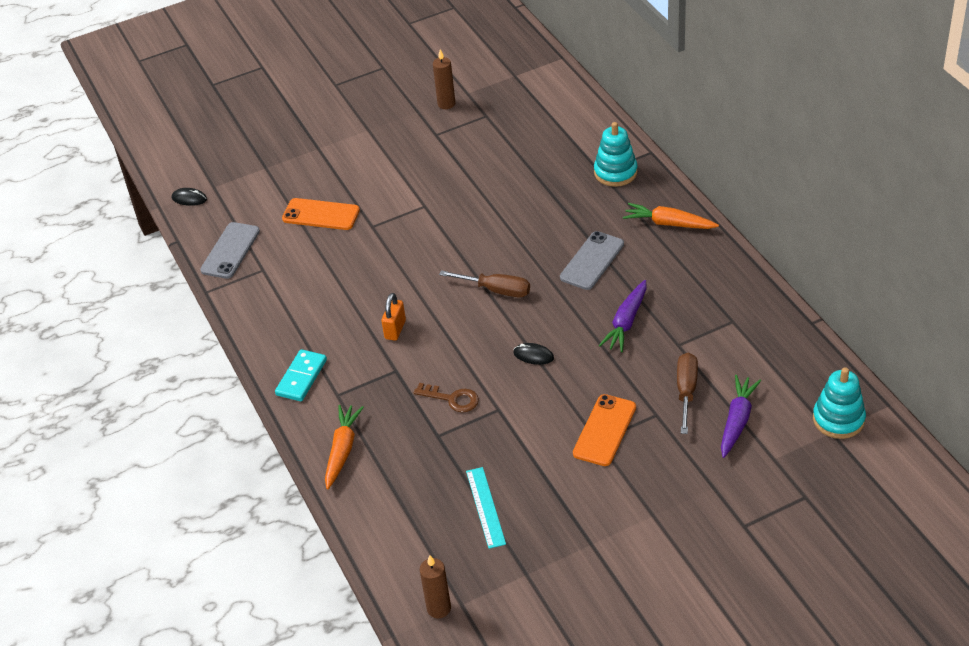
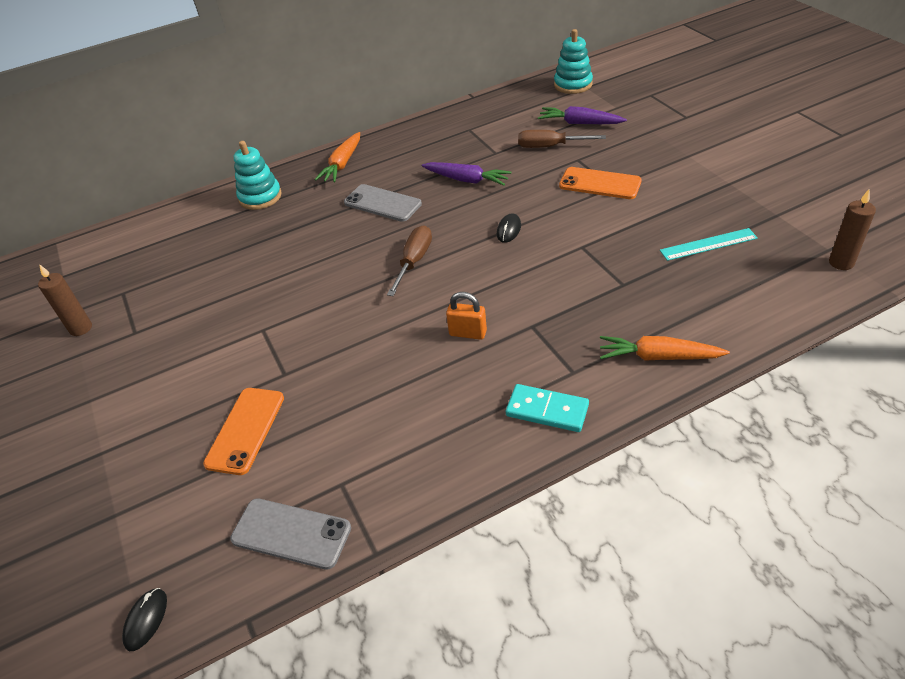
camera: 90 degrees left, 0 degrees up
brown key [414,383,479,412] -> none

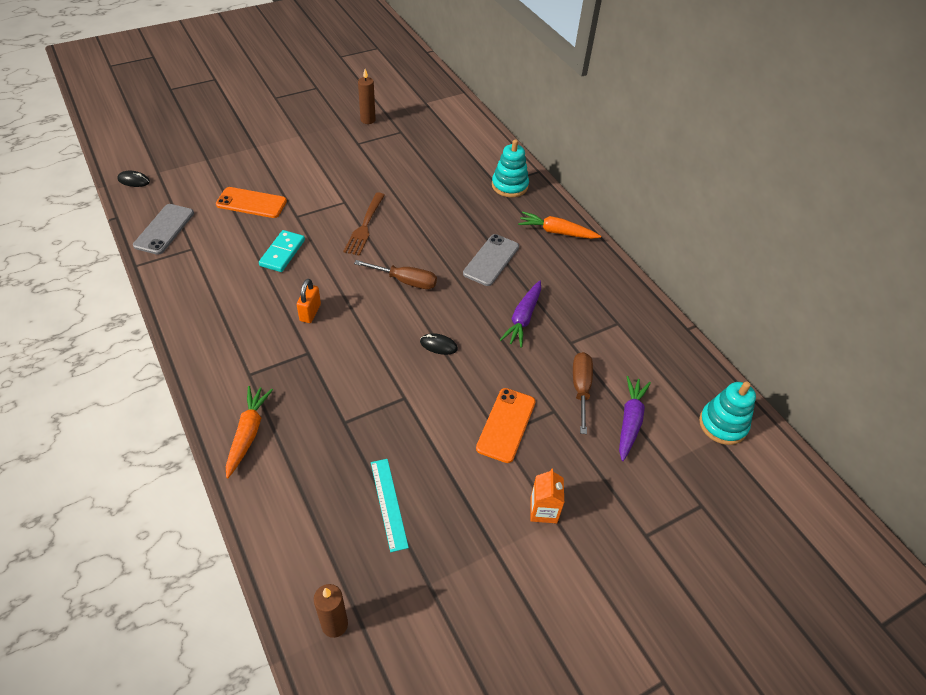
camera: 80 degrees right, 5 degrees up
turquoise domino [506,384,589,432] -> turquoise domino moved to [259,230,305,272]
none -> brown fork [343,193,385,256]
none -> orange carton [530,468,564,523]

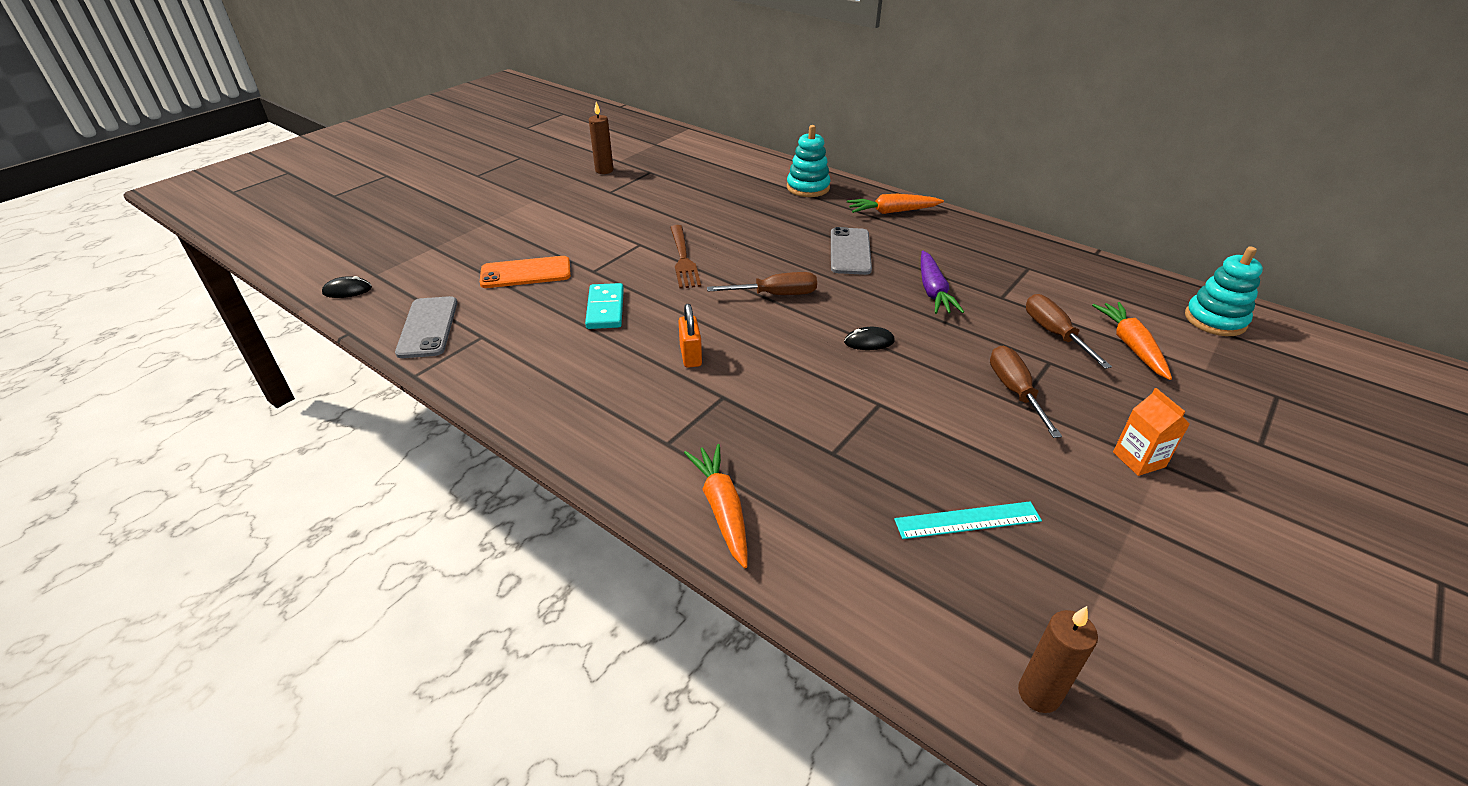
camera: 20 degrees left, 10 degrees down
turquoise ruler [371,459,409,552] -> turquoise ruler turned 60 degrees counterclockwise [894,501,1042,539]
orange phone [476,388,535,463] -> brown screwdriver [990,346,1062,438]
purple carrot [619,376,651,461] -> orange carrot [1092,302,1172,380]

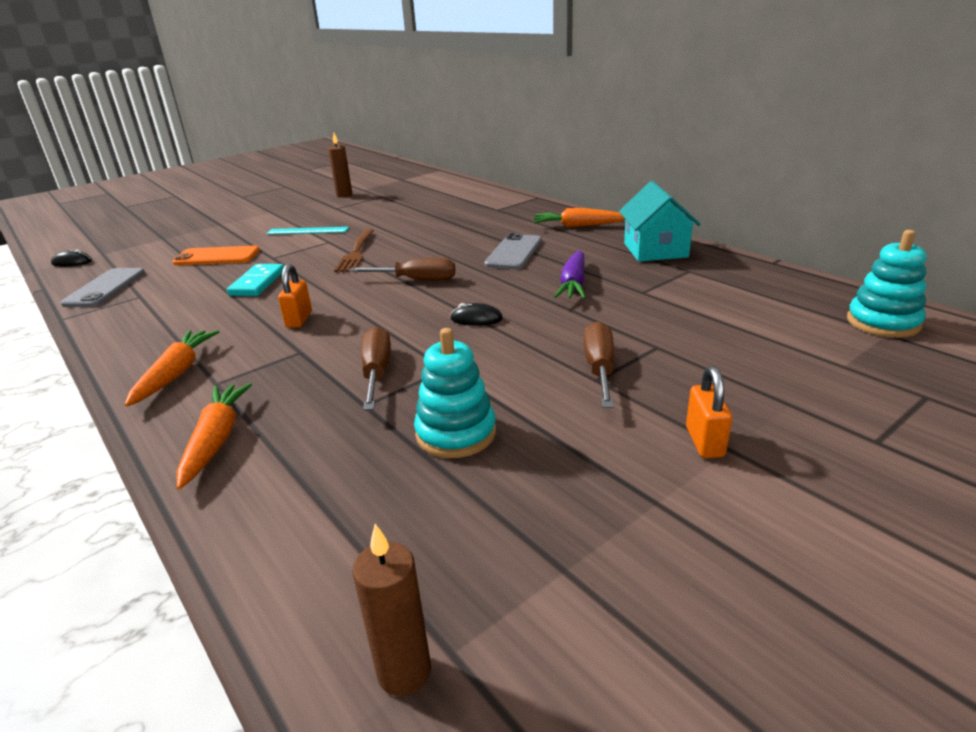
camera: 15 degrees right, 10 degrees down
turquoise stacking toy [787,125,831,197] -> turquoise stacking toy moved to [414,328,496,458]
turquoise ruler [894,501,1042,539] -> turquoise ruler moved to [266,227,349,235]
brown screwdriver [1026,294,1112,369] -> brown screwdriver moved to [361,327,391,410]
orange carrot [1092,302,1172,380] -> orange carrot moved to [125,330,220,407]
orange carton [1113,388,1190,476] -> orange padlock [686,366,732,458]
none -> turquoise house [619,181,701,262]

